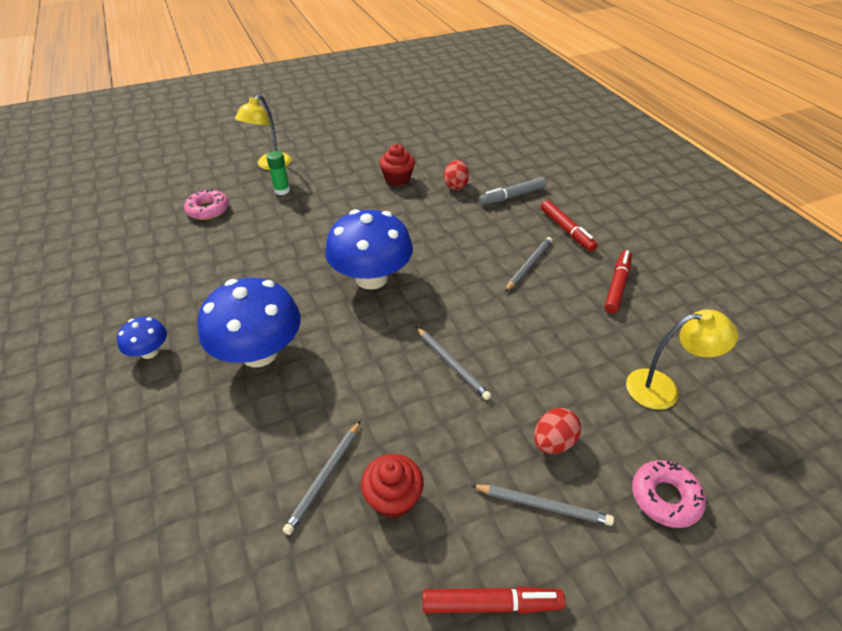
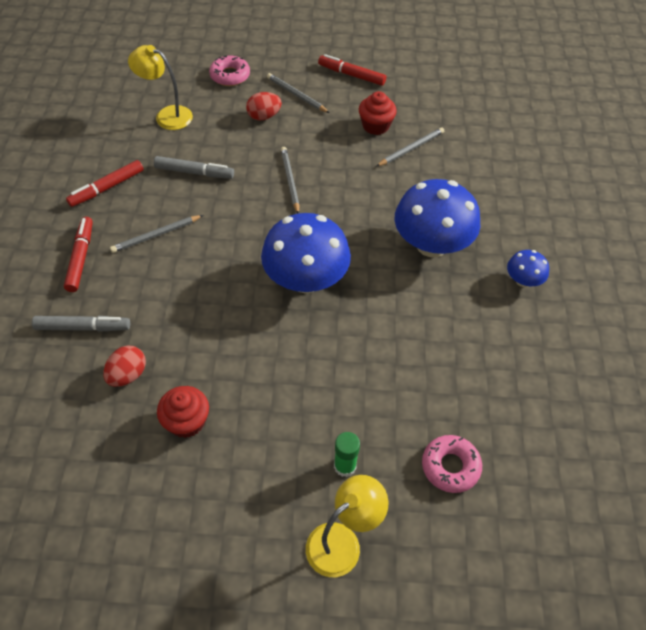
camera: 155 degrees left, 10 degrees up
none -> grey marker [154,156,234,179]

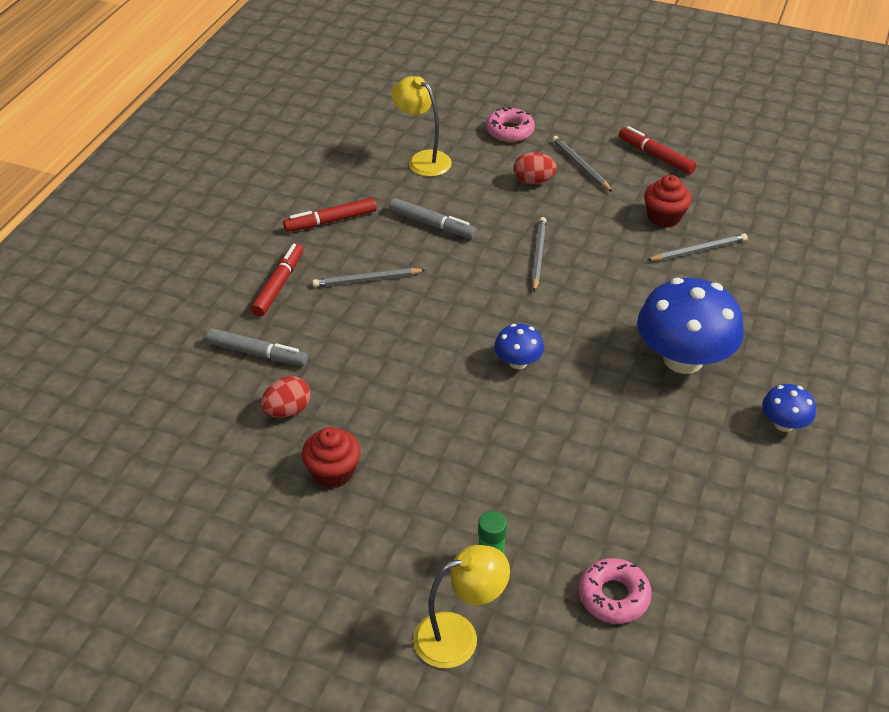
camera: 20 degrees right, 10 degrees down
blue mushroom [261,213,351,293] -> blue mushroom [494,324,544,369], size x0.48

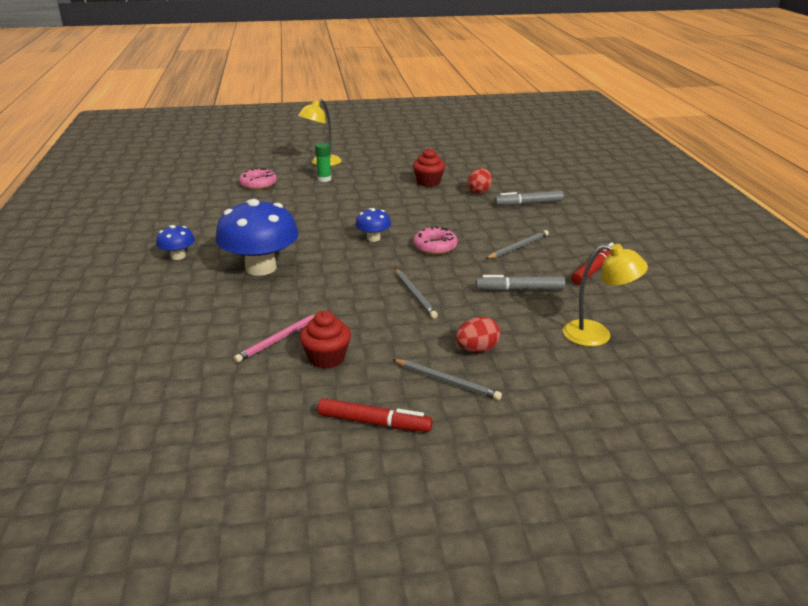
camera: 150 degrees right, 15 degrees down
red marker [251,243,303,316] -> none
pink donut [486,107,535,142] -> pink donut moved to [413,226,458,254]
grey pencil [647,233,748,261] -> pink pencil [234,314,315,363]

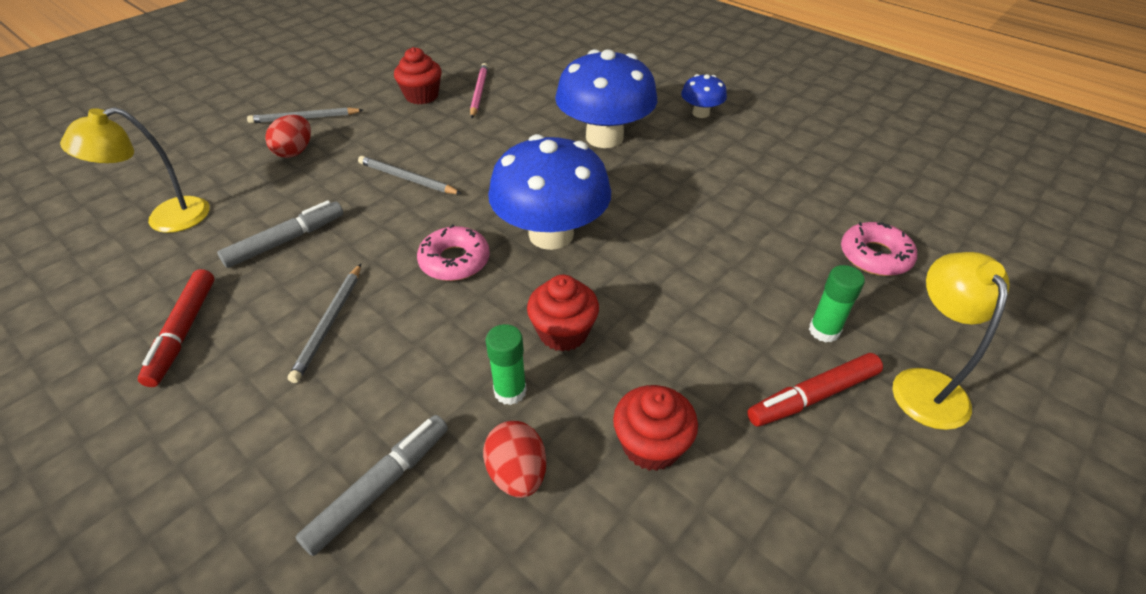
camera: 140 degrees right, 15 degrees up
red marker [318,398,433,432] -> red marker moved to [747,353,883,426]
blue mushroom [355,208,391,242] -> blue mushroom [488,134,611,250], size x2.09
none -> green glue stick [486,324,527,405]
none -> red cupcake [527,275,599,352]

